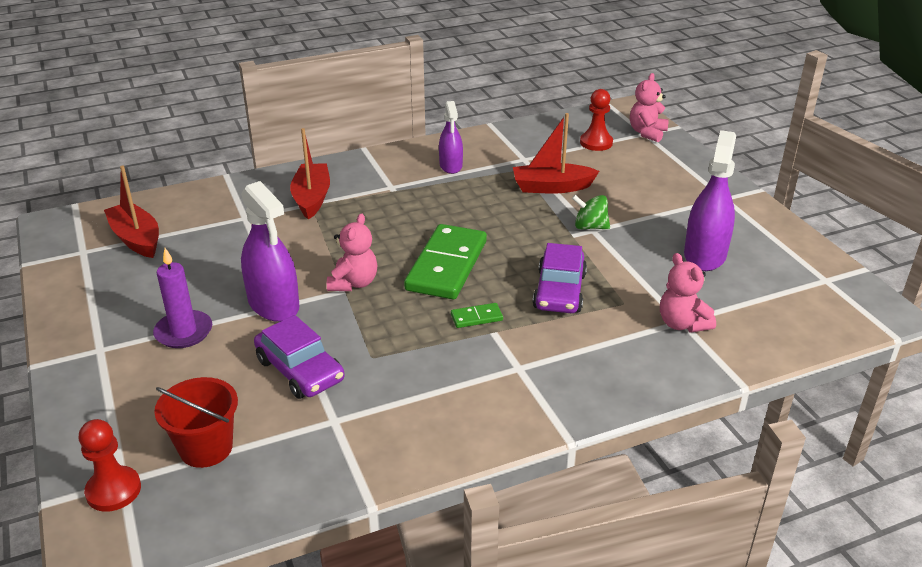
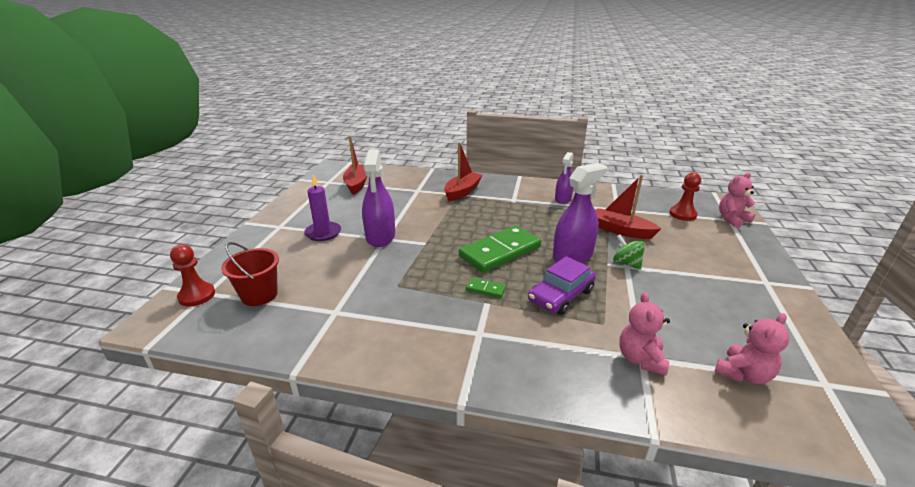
camera: 35 degrees right, 5 degrees down
purple car [254,315,345,399] -> none
pink teddy bear [327,213,377,291] -> pink teddy bear moved to [714,313,790,384]
purple spray bottle [684,130,736,271] -> purple spray bottle moved to [553,163,607,263]

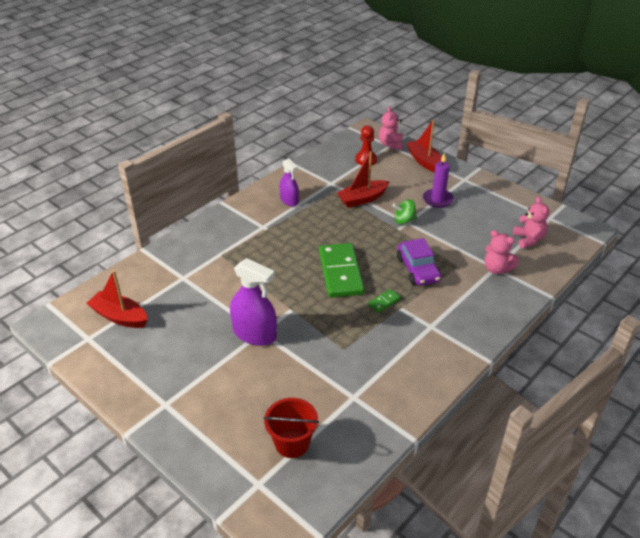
camera: 60 degrees left, 10 degrees up
red pawn [170,245,215,307] -> none
purple candle [304,174,341,241] -> purple candle moved to [423,154,454,208]
red boat [444,142,483,201] -> red boat moved to [406,120,442,173]
purple spray bottle [553,163,607,263] -> none

